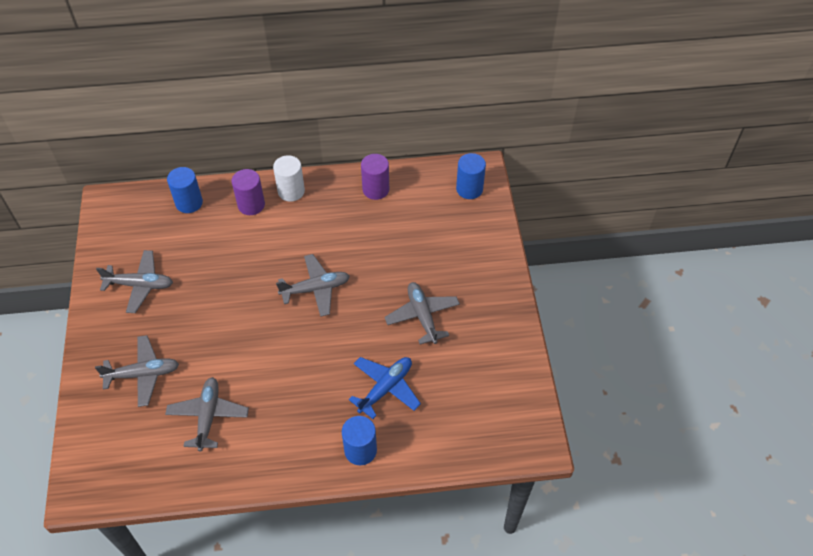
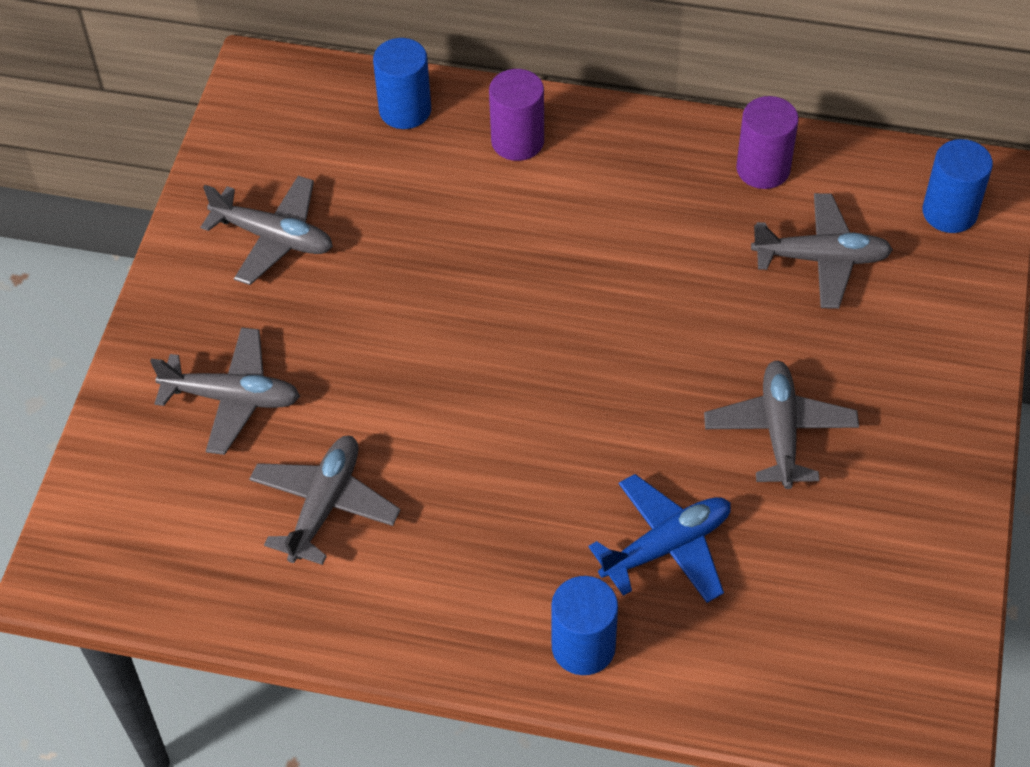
camera: 20 degrees right, 0 degrees up
white cylinder [273,155,305,202] -> none
grey plane [276,254,350,317] -> grey plane moved to [751,193,893,309]

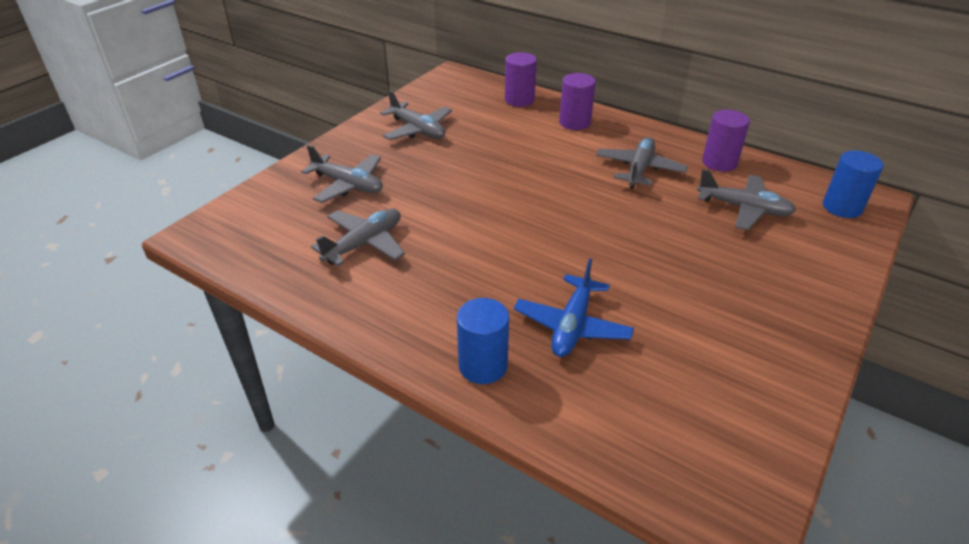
camera: 20 degrees right, 15 degrees down
blue cylinder [373,38,431,129] -> purple cylinder [505,52,537,107]
blue plane [588,474,731,603] -> blue plane turned 120 degrees clockwise [514,258,634,357]
grey plane [704,361,859,489] -> grey plane moved to [596,137,688,189]

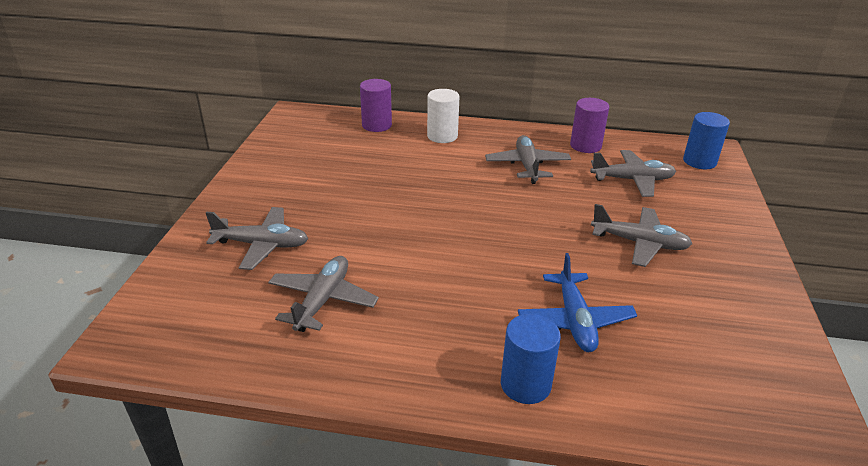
camera: 25 degrees left, 5 degrees down
grey plane [380,90,452,140] -> grey plane moved to [591,204,692,267]
purple cylinder [559,73,596,130] -> white cylinder [427,89,459,143]

